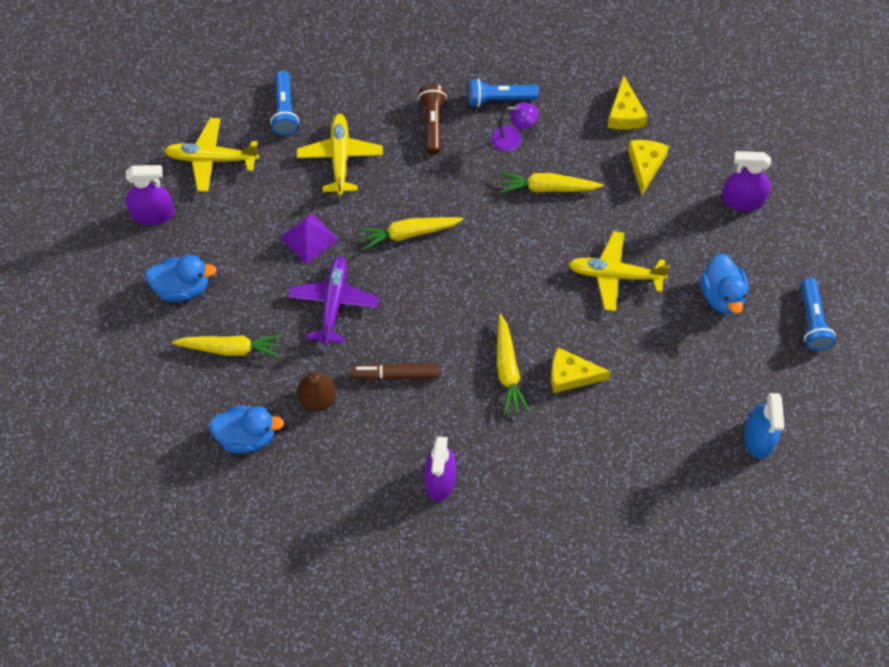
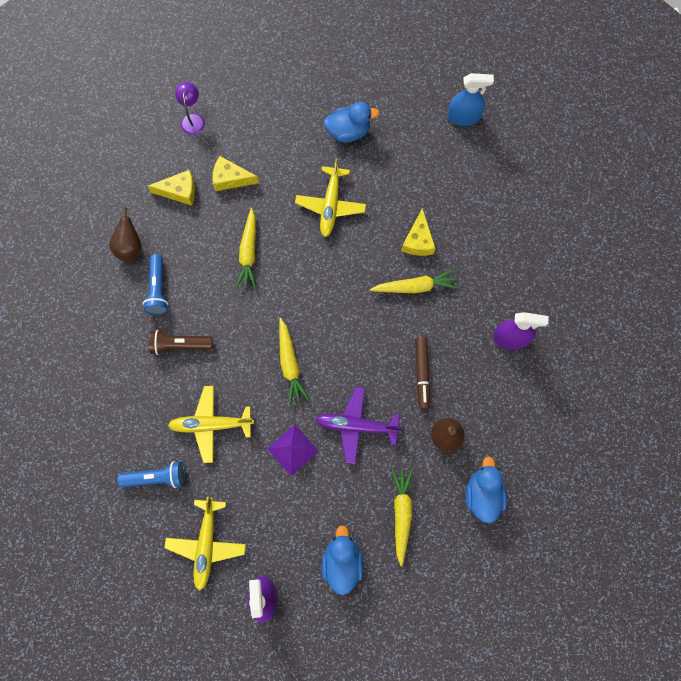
camera: 90 degrees left, 10 degrees up
purple lamp [491,102,538,152] -> purple lamp moved to [175,82,205,135]
purple spray bottle [722,151,771,211] -> none
blue flashlight [801,278,836,351] -> none
none -> brown pear [109,207,142,260]

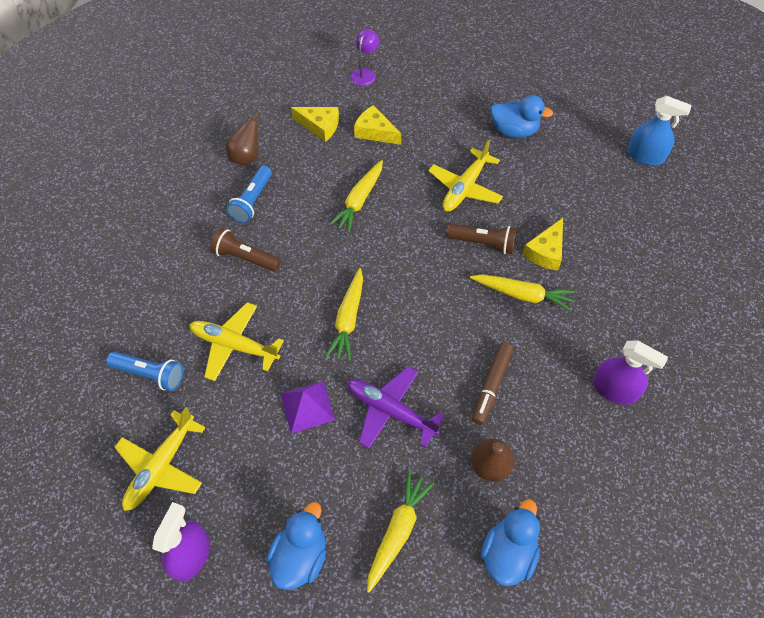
camera: 25 degrees right, 15 degrees down
none -> brown flashlight [446,224,517,254]

